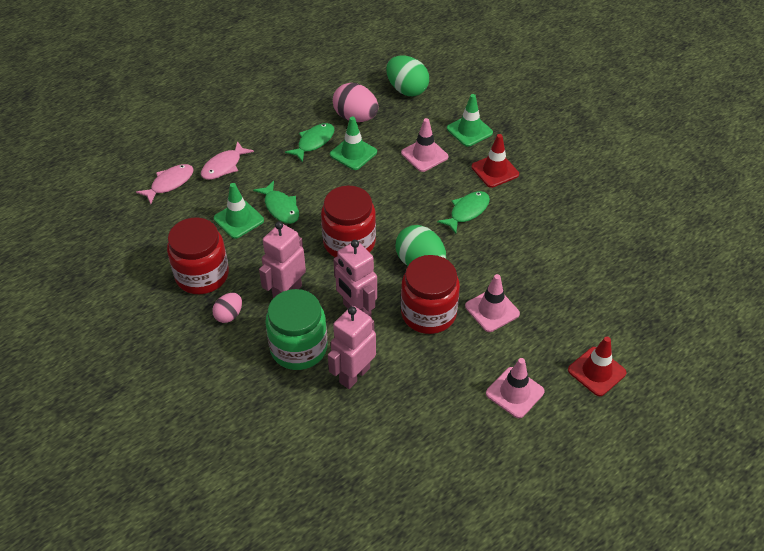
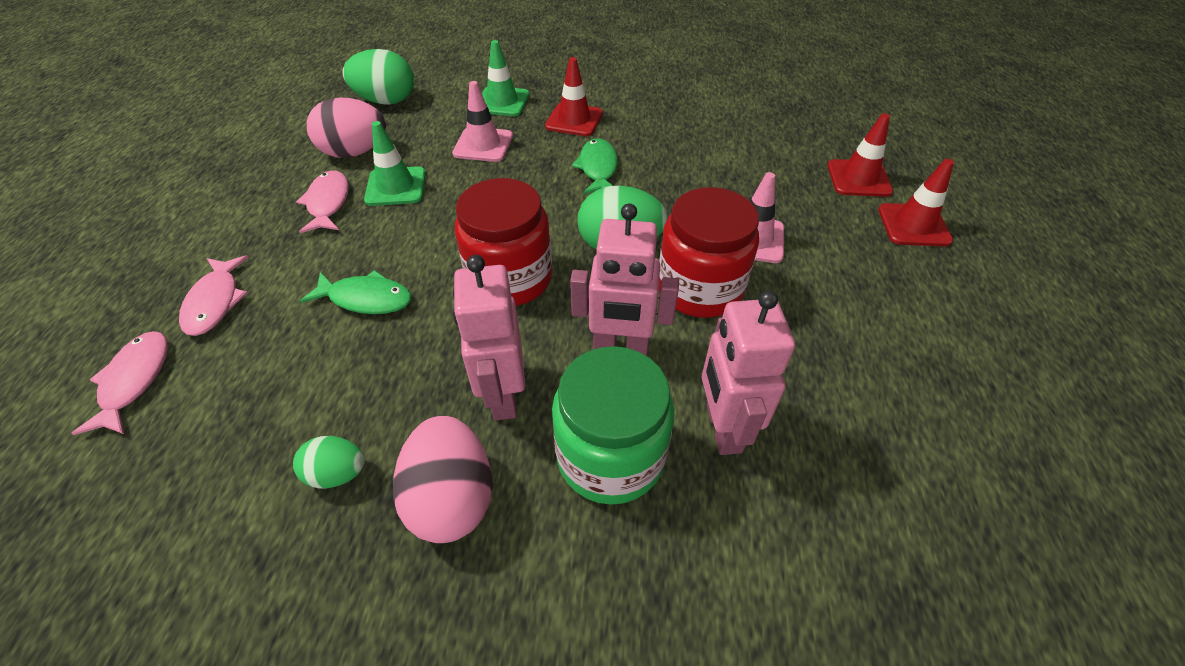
camera: 45 degrees left, 0 degrees up
red jar [167,217,229,294] -> green egg [293,436,365,489]
pink egg [212,293,242,323] -> pink egg [393,415,493,543], size x1.75
green traffic cone [214,183,264,239] -> none
green fish [285,123,335,163] -> pink fish [296,170,349,233]
pink traffic cone [486,358,545,418] -> none
none -> red traffic cone [828,113,893,197]

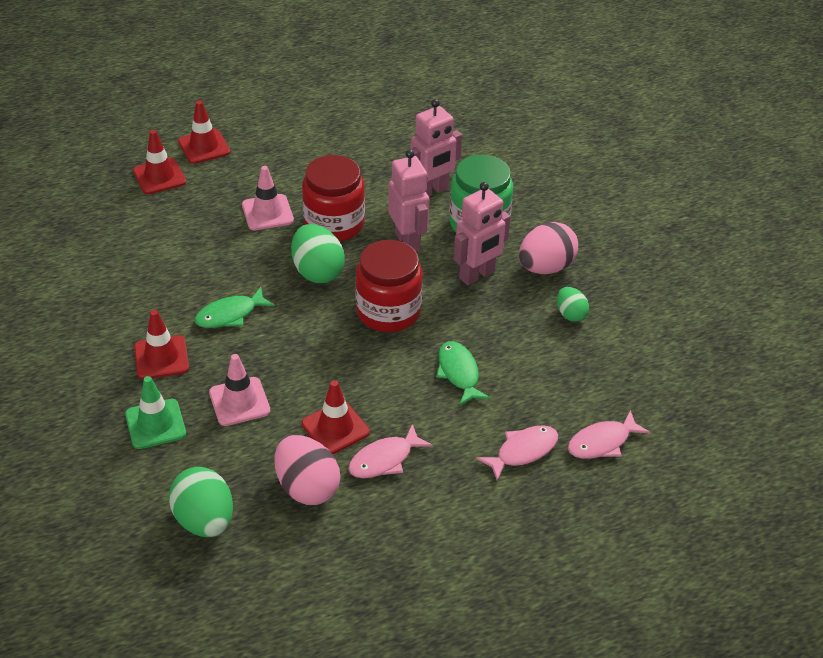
camera: 120 degrees left, 5 degrees down
green traffic cone [364,121,426,206] -> red traffic cone [302,380,370,454]

